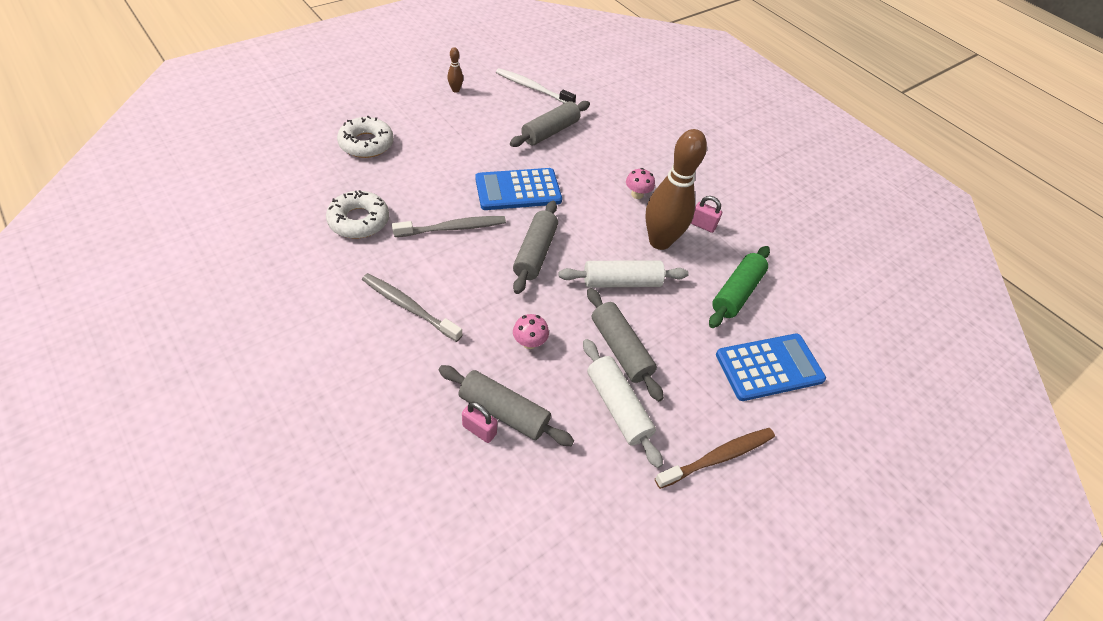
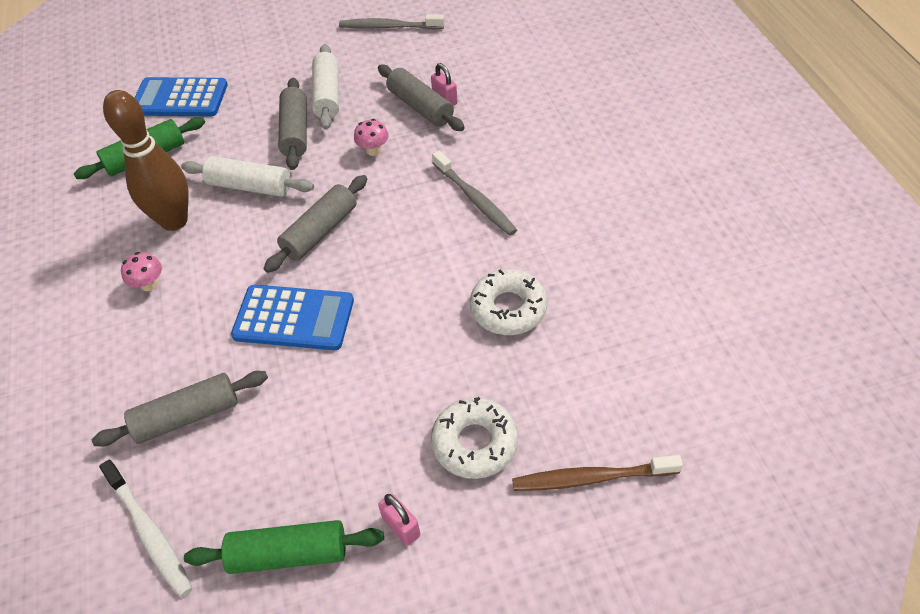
camera: 150 degrees left, 0 degrees up
grey toothbrush [392,216,506,237] -> grey toothbrush moved to [339,14,445,29]
brown bowling pin [448,47,463,93] -> green rolling pin [184,520,384,574]
brown toothbrush [655,428,775,489] -> brown toothbrush moved to [512,455,683,491]
pink padlock [691,196,722,233] -> pink padlock moved to [378,493,420,546]

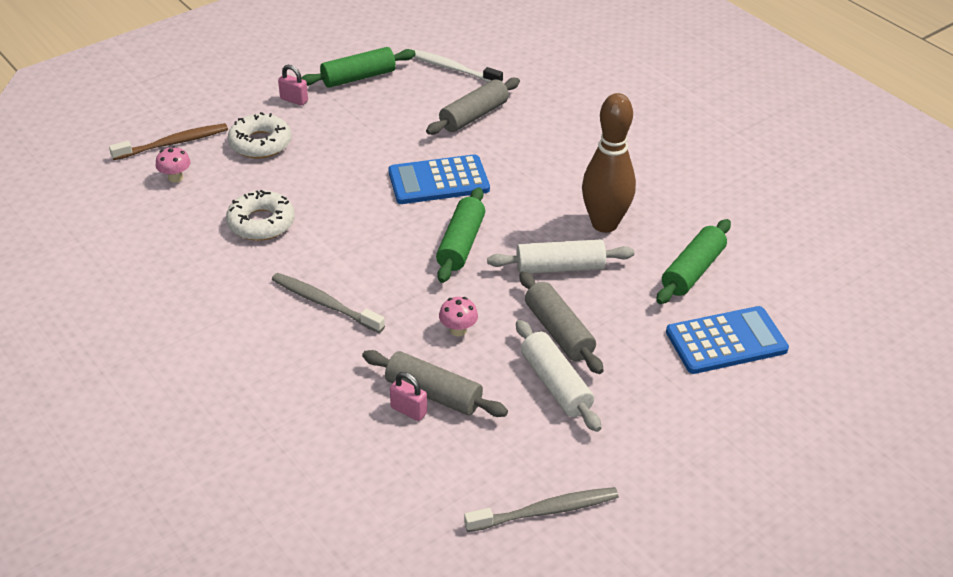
camera: 155 degrees right, 10 degrees down
pink mushroom [121,252,162,291] -> pink mushroom moved to [156,146,191,183]
grey rolling pin [264,175,367,273] -> green rolling pin [436,187,485,283]

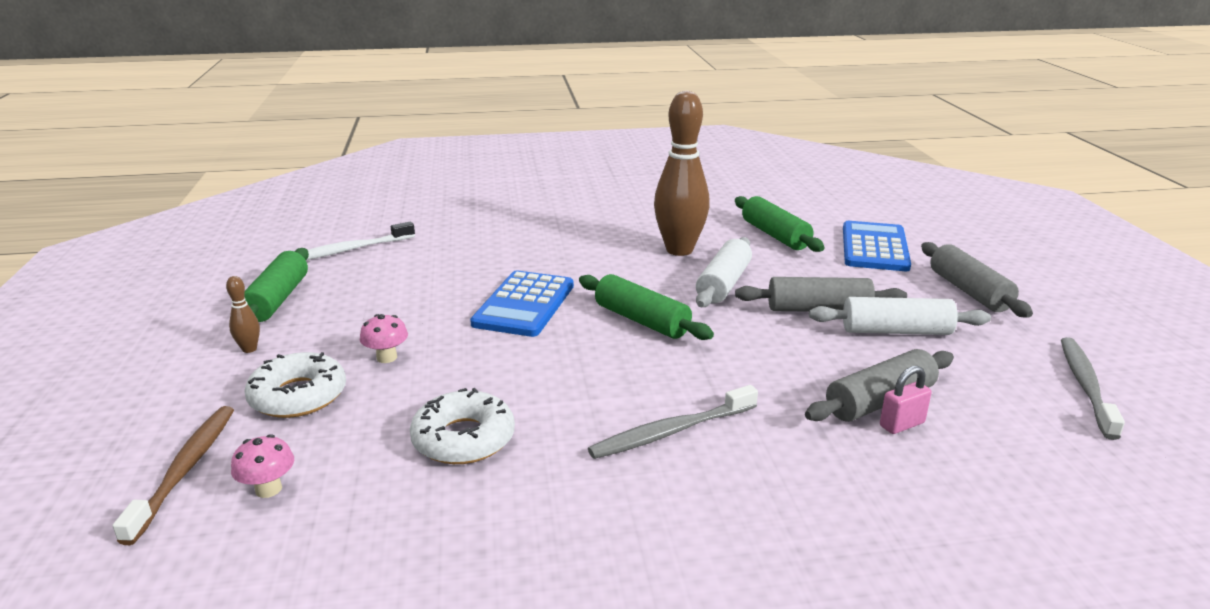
camera: 60 degrees left, 15 degrees down
pink padlock [278,65,308,106] -> brown bowling pin [226,276,260,353]
grey rolling pin [426,78,520,135] -> grey rolling pin moved to [921,242,1033,318]
pink mushroom [439,297,478,336] -> pink mushroom moved to [360,314,408,363]

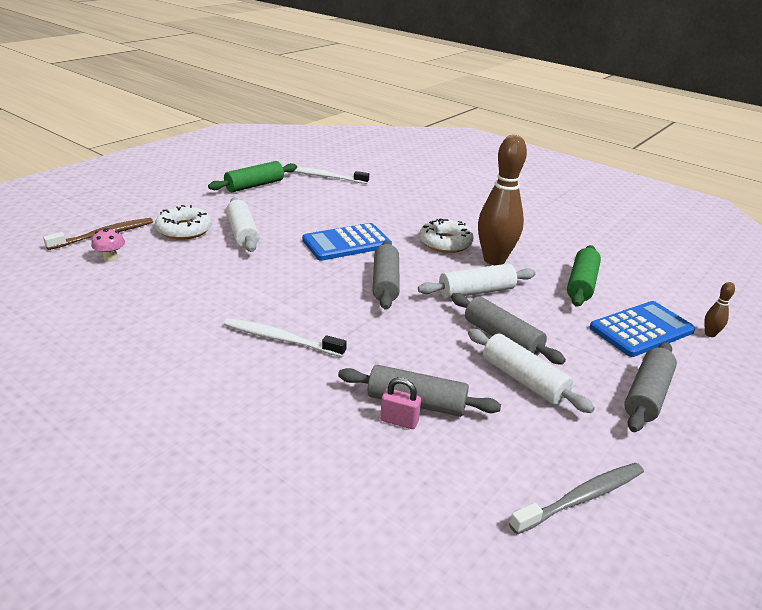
camera: 45 degrees right, 5 degrees up
brown bowling pin [226,276,260,353] -> brown bowling pin moved to [704,282,735,337]
pink mushroom [360,314,408,363] -> white rolling pin [226,198,260,252]
white donut [410,388,515,464] -> white donut moved to [419,218,474,253]
green rolling pin [579,274,714,340] -> grey rolling pin [373,241,400,310]
grey toothbrush [588,385,758,459] -> white toothbrush [224,318,347,357]

